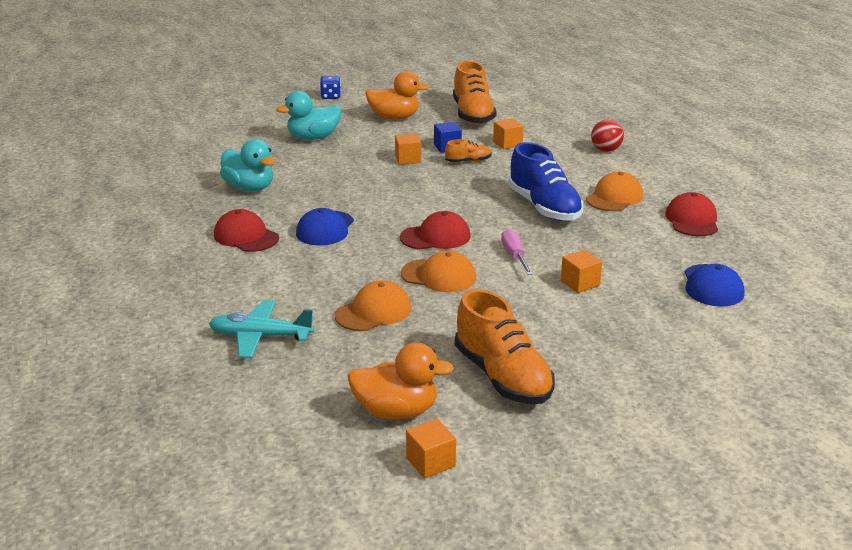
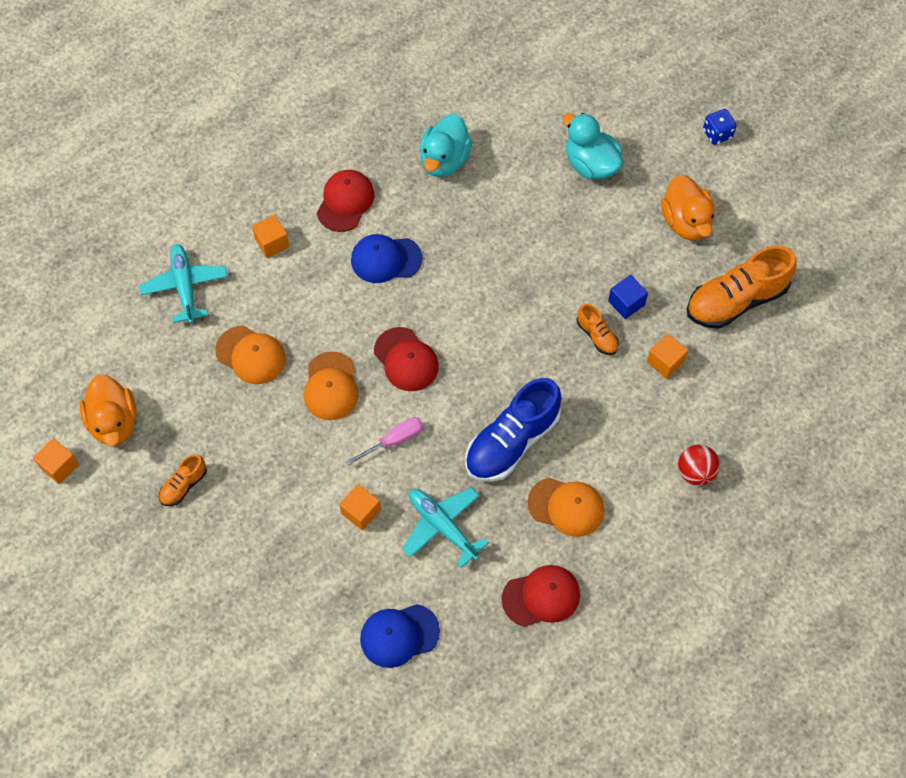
camera: 70 degrees right, 35 degrees up
orange cube [395,133,421,165] -> orange cube moved to [252,215,290,258]
orange shoe [455,289,555,404] -> orange shoe [159,454,207,506], size x0.48
none -> turquoise plane [402,487,489,568]

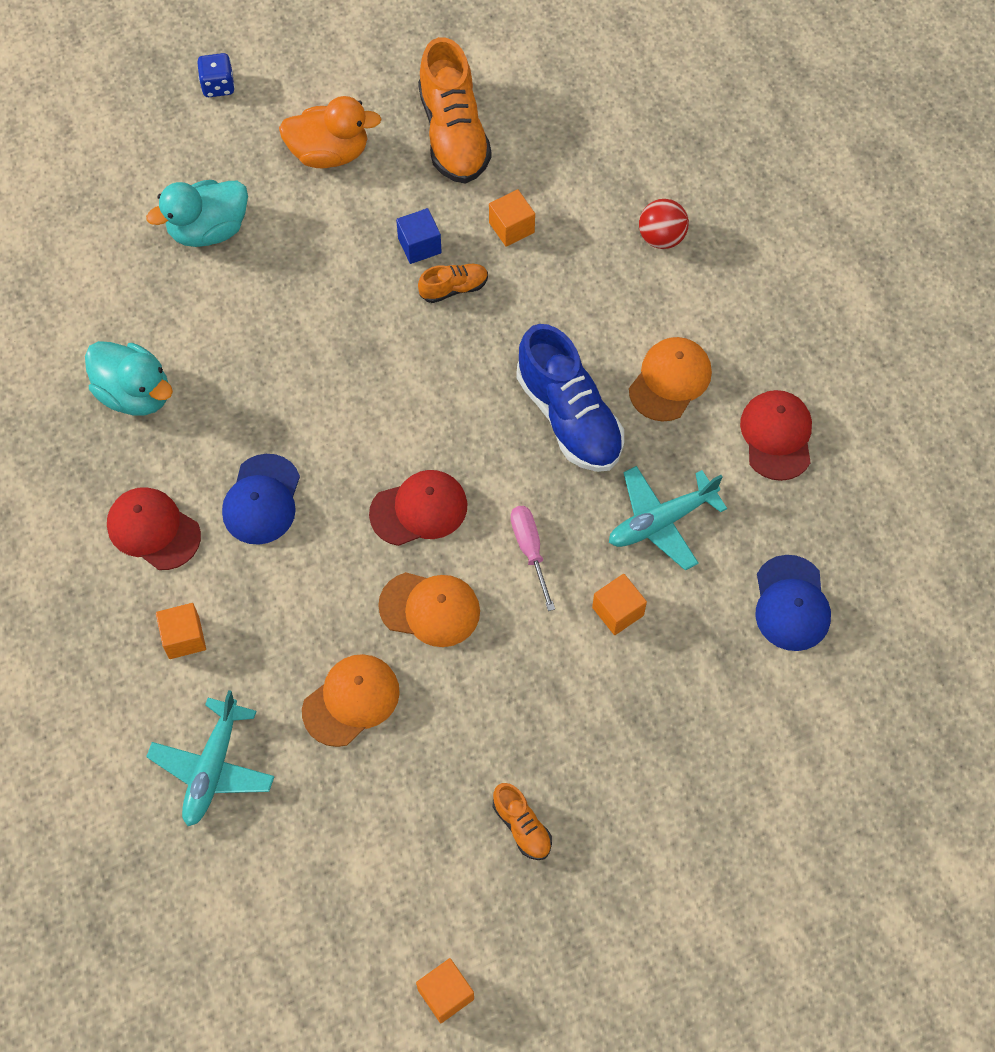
camera: 75 degrees left, 0 degrees up
orange duck [80,375,137,446] -> none
turquoise plane [139,244,228,323] -> turquoise plane turned 75 degrees counterclockwise [146,690,274,826]

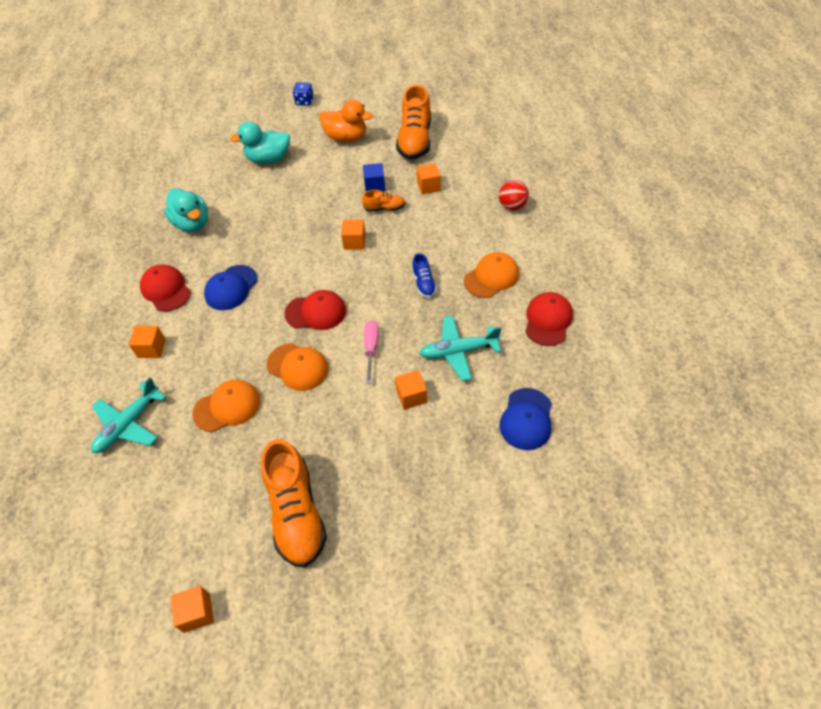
camera: 20 degrees right, 10 degrees down
orange shoe [493,783,552,860] -> orange shoe [261,439,327,568], size x2.07
blue shoe [516,324,624,472] -> blue shoe [412,253,437,298], size x0.48
none -> orange cube [341,220,366,250]

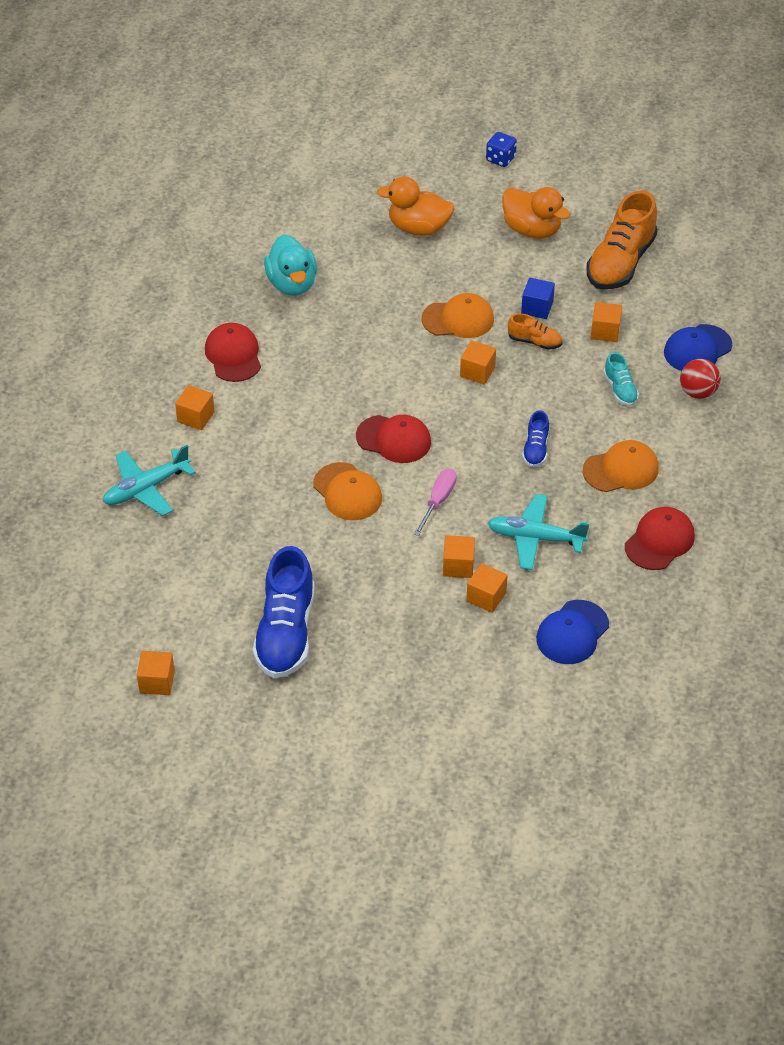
camera: 20 degrees right, 5 degrees down
orange cap [192,380,260,432] -> orange cap moved to [421,293,494,338]
blue cap [204,265,258,310] -> blue cap moved to [664,324,732,371]
turquoise duck [230,121,290,164] -> orange duck [377,176,455,236]
orange shoe [261,439,327,568] -> blue shoe [253,546,315,678]
none -> orange cube [466,563,508,613]
none -> turquoise shoe [603,352,639,406]

